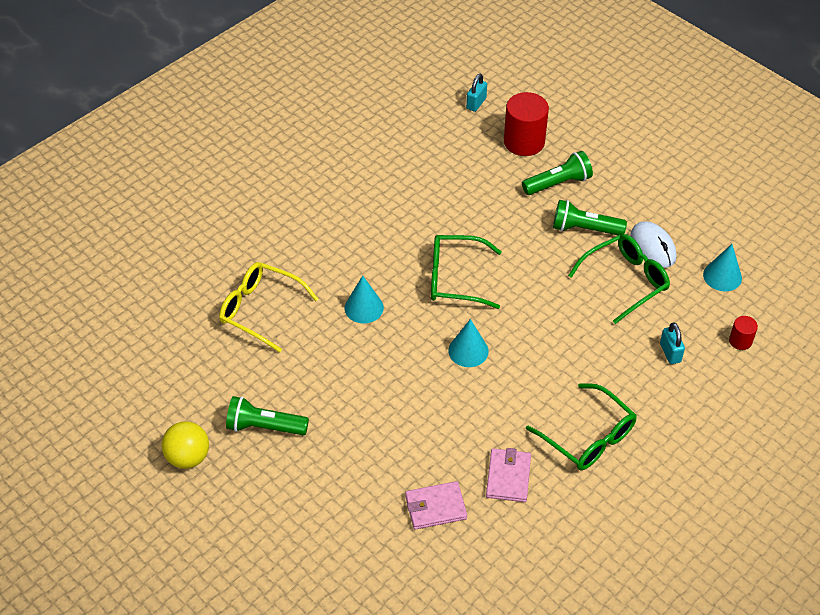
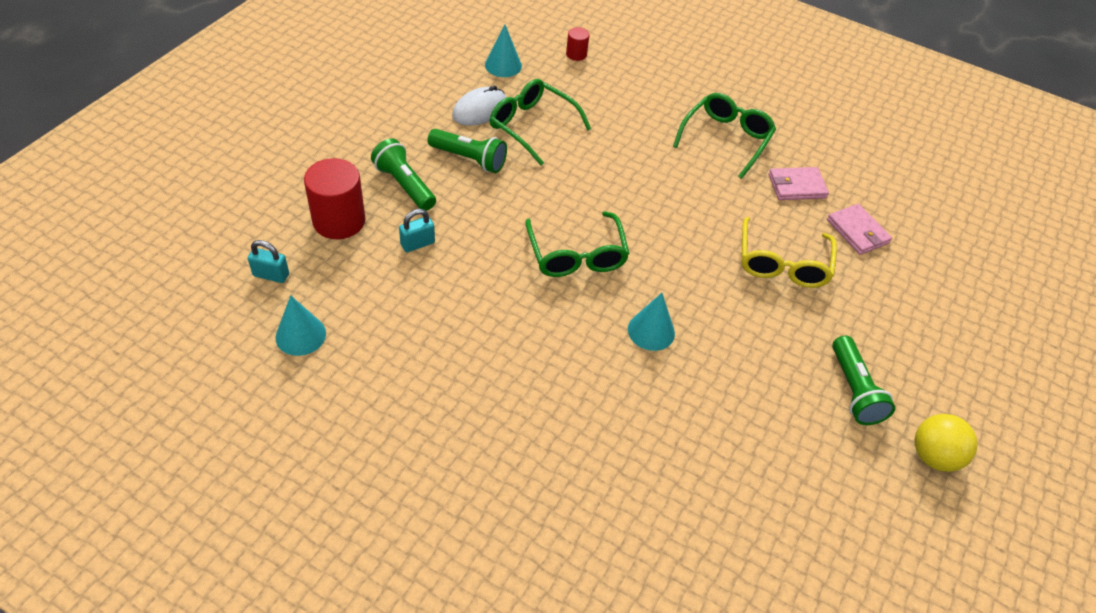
camera: 110 degrees left, 0 degrees up
yellow glasses [219,262,318,352] -> yellow glasses moved to [741,217,837,288]
turquoise cone [448,319,489,367] -> turquoise cone moved to [275,295,326,356]
green flashlight [553,200,627,235] -> green flashlight turned 60 degrees counterclockwise [428,129,507,173]
turquoise padlock [660,323,685,364] -> turquoise padlock moved to [399,209,435,252]

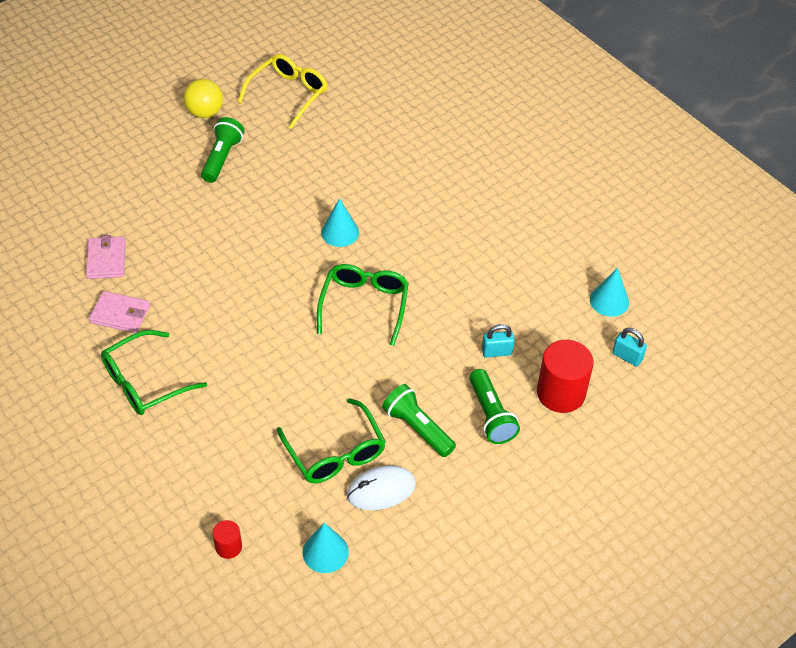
camera: 155 degrees left, 0 degrees up
yellow glasses [741,217,837,288] -> yellow glasses moved to [238,54,327,129]

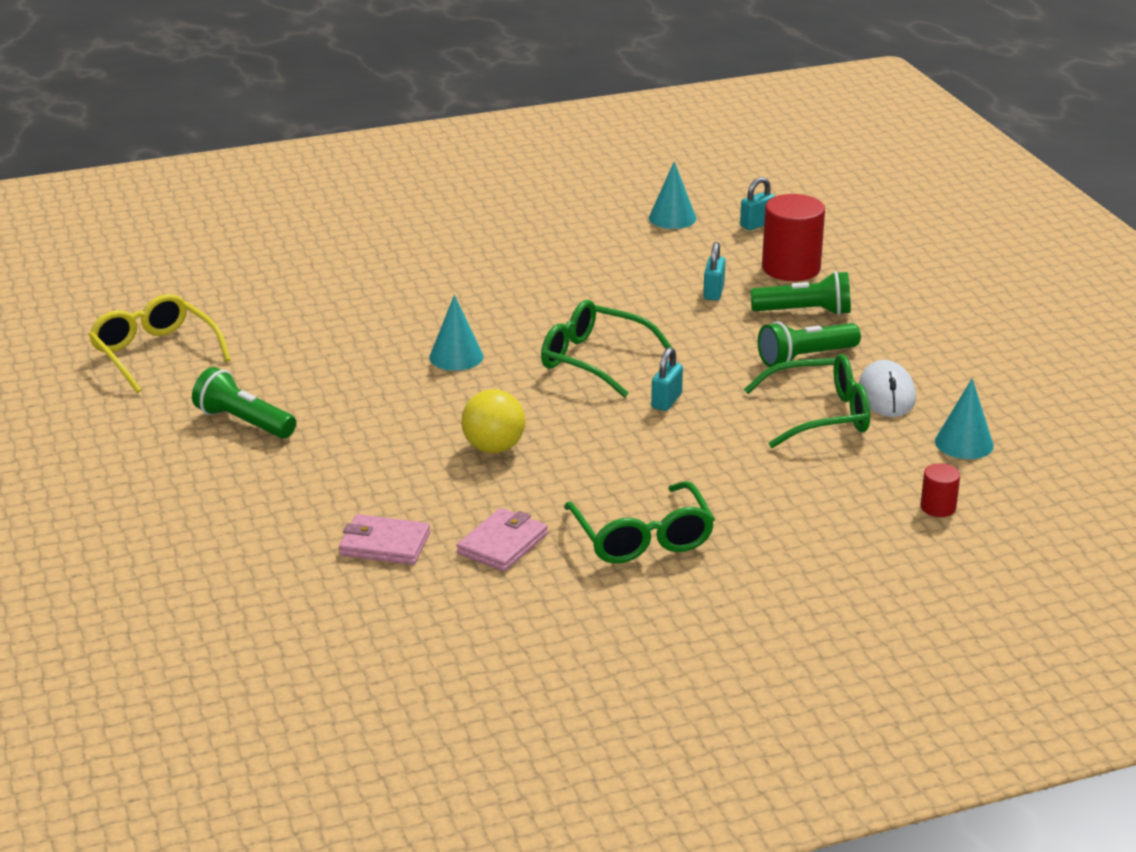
camera: 70 degrees left, 20 degrees down
yellow ball [184,79,223,118] -> yellow ball moved to [461,389,525,453]
none -> turquoise padlock [651,347,683,411]

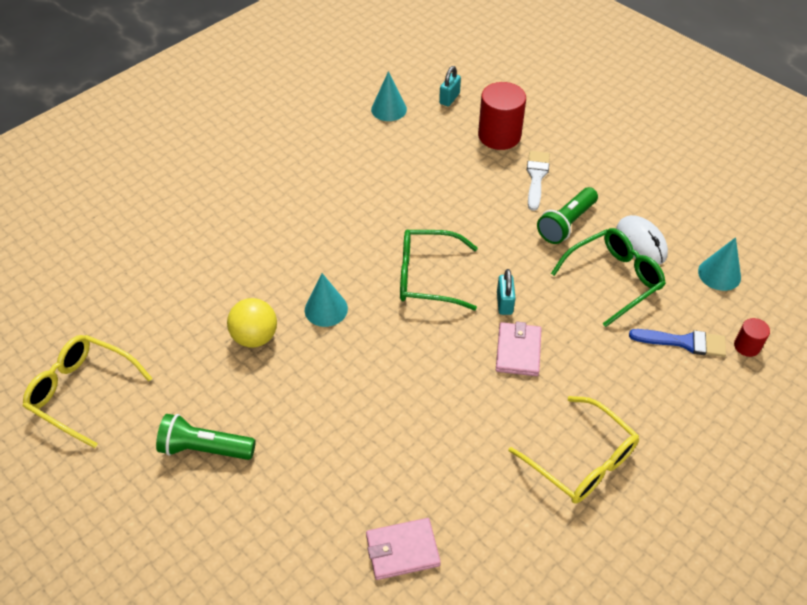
camera: 25 degrees left, 20 degrees up
pink wallet [457,508,548,572] -> pink wallet moved to [496,321,542,376]
yellow ball [461,389,525,453] -> yellow ball moved to [227,298,277,348]
green glasses [564,481,715,564] -> yellow glasses [509,396,639,504]
turquoise padlock [703,242,725,301] -> none
green flashlight [750,271,851,316] -> white brush [527,151,550,211]
none -> blue brush [629,329,726,357]

